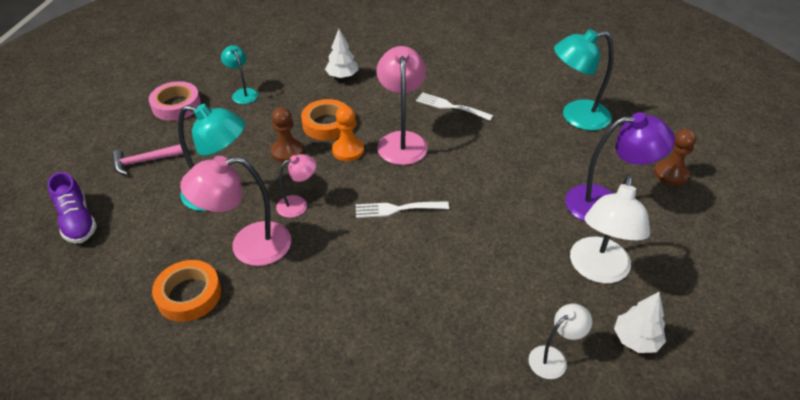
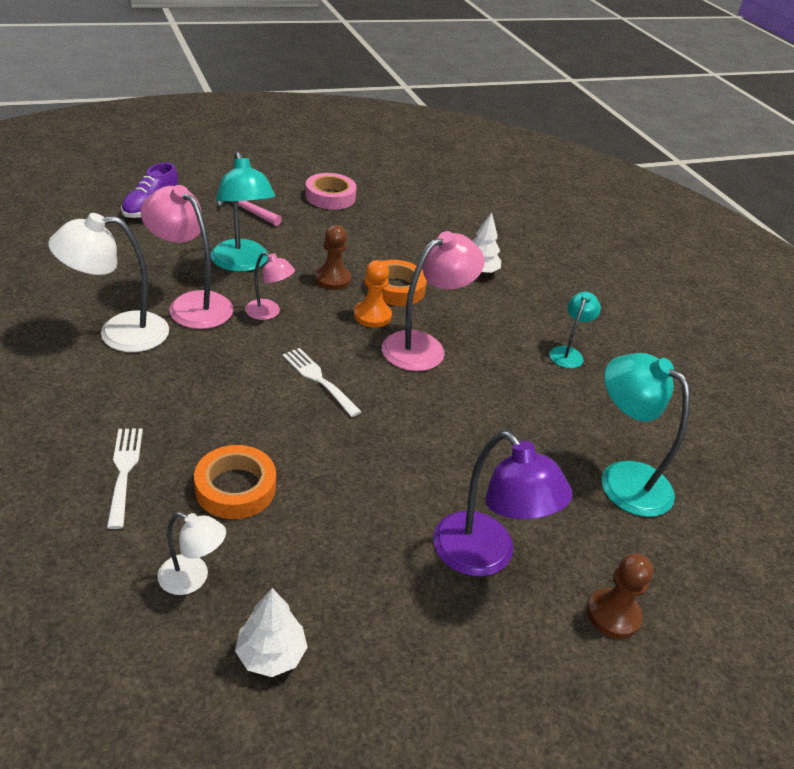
camera: 50 degrees right, 5 degrees down
orange tape [152,260,221,322] -> orange tape moved to [194,445,276,519]
turquoise lamp [221,45,258,104] -> turquoise lamp moved to [549,292,601,368]
white fork [416,92,493,121] -> white fork moved to [107,428,143,529]
white lamp [570,175,650,284] -> white lamp moved to [48,213,169,352]

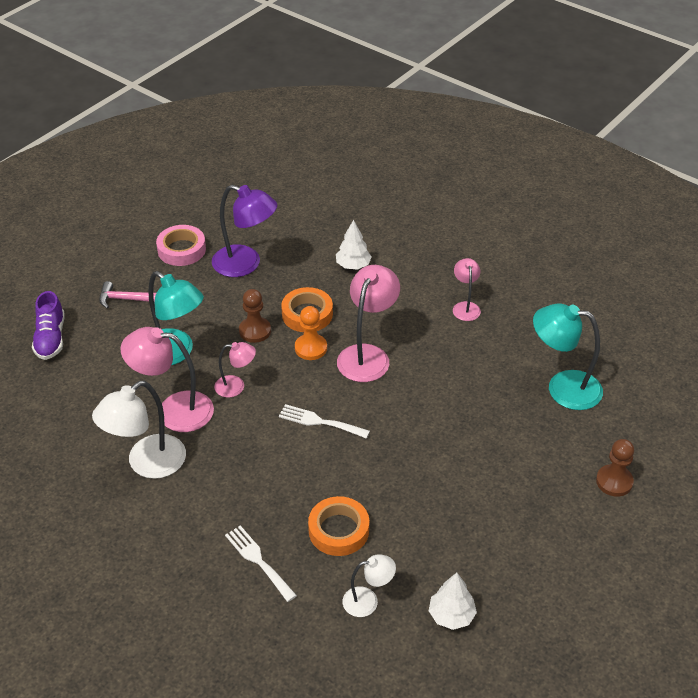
camera: 25 degrees left, 5 degrees up
purple lamp [433,430,573,577] -> purple lamp moved to [212,185,278,277]
turquoise lamp [549,292,601,368] -> pink lamp [453,258,481,321]

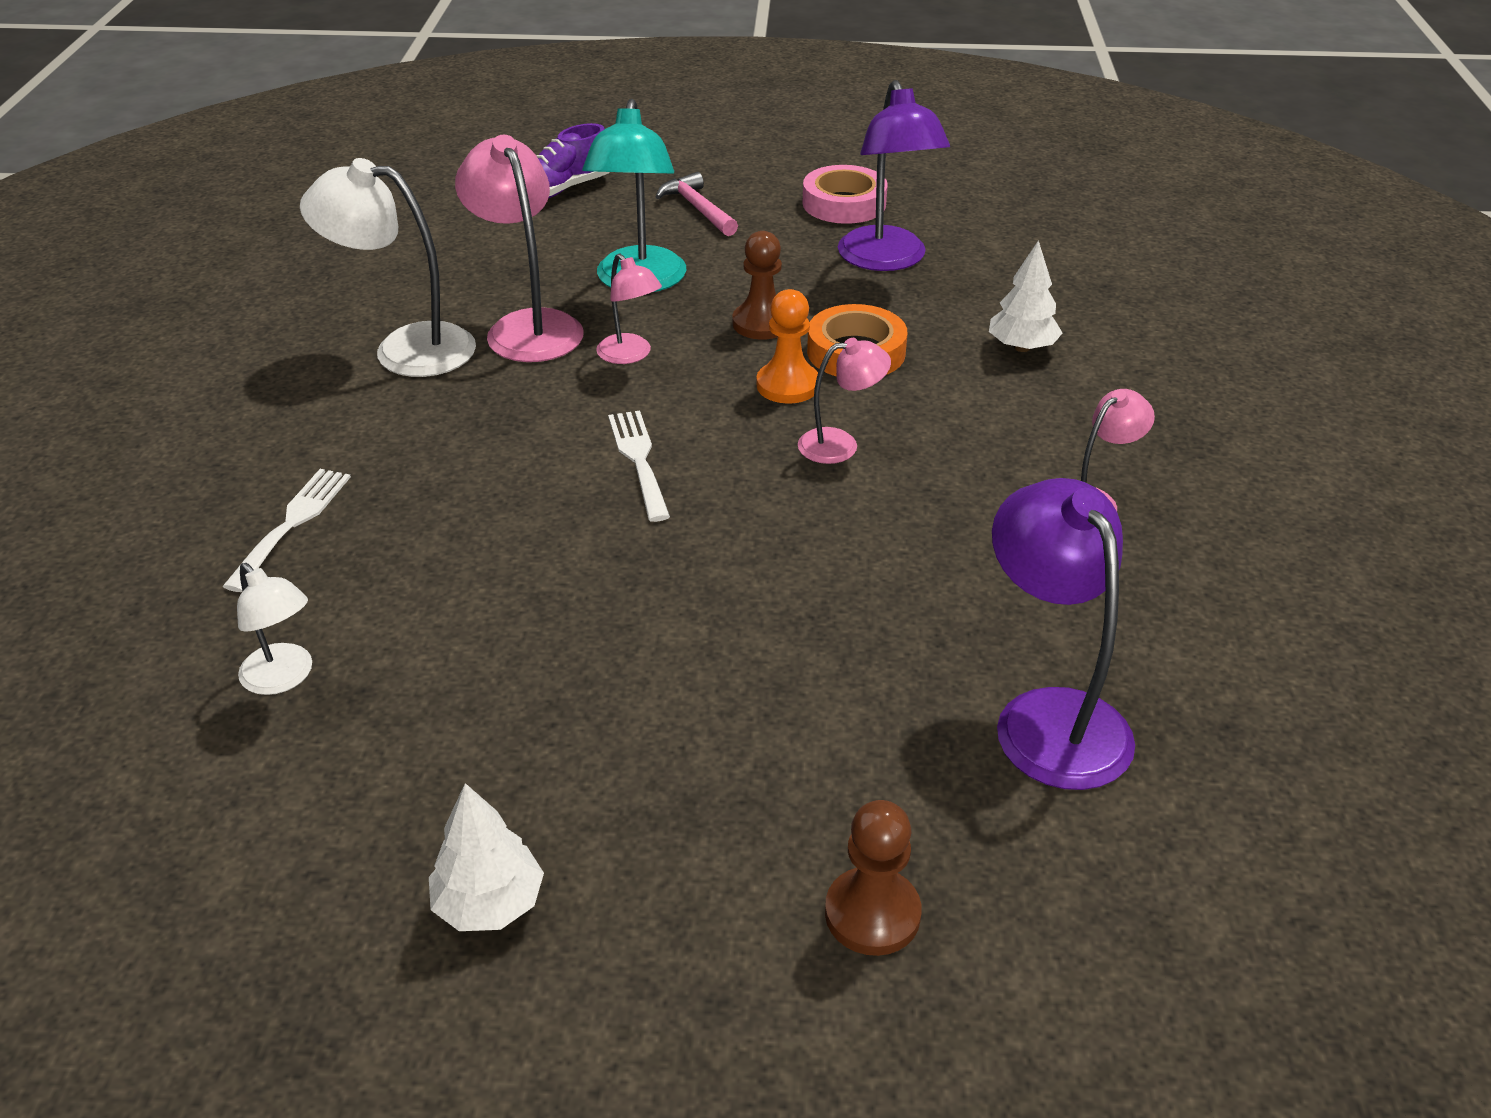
camera: 55 degrees right, 5 degrees down
orange tape [308,496,369,556] -> none
pink lamp [337,265,400,382] -> pink lamp [798,338,891,464], size x0.56
white tree [429,573,477,630] -> white tree moved to [429,783,544,931]
turquoise lamp [533,303,603,410] -> purple lamp [992,478,1135,790]

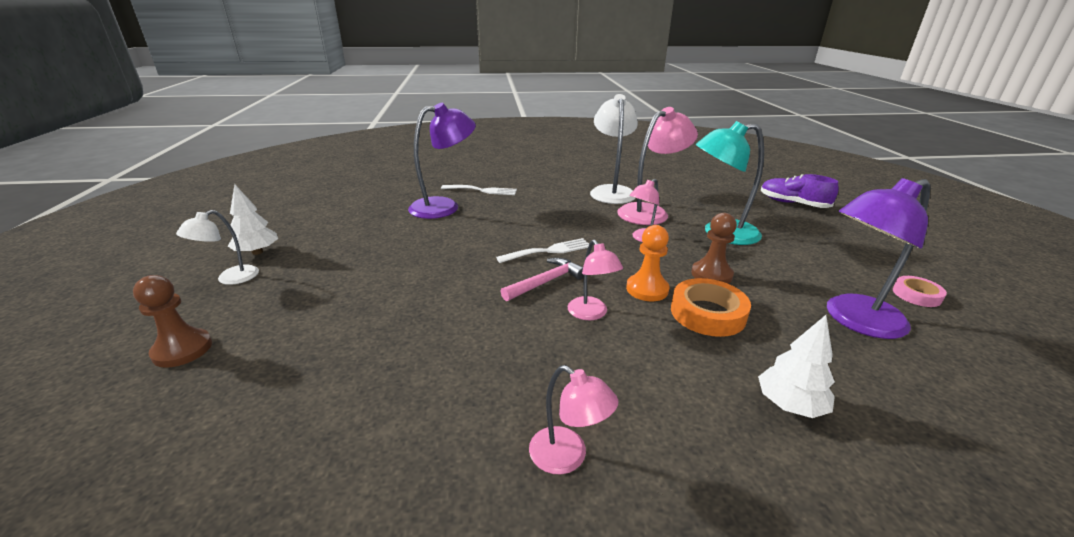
camera: 80 degrees right, 10 degrees down
white lamp [237,563,312,695] -> white lamp moved to [176,210,259,285]
pink hammer [656,172,738,236] -> pink hammer moved to [500,258,584,301]
pink tape [803,165,888,224] -> pink tape [893,276,947,307], size x0.60
purple lamp [992,478,1135,790] -> purple lamp moved to [408,103,476,219]

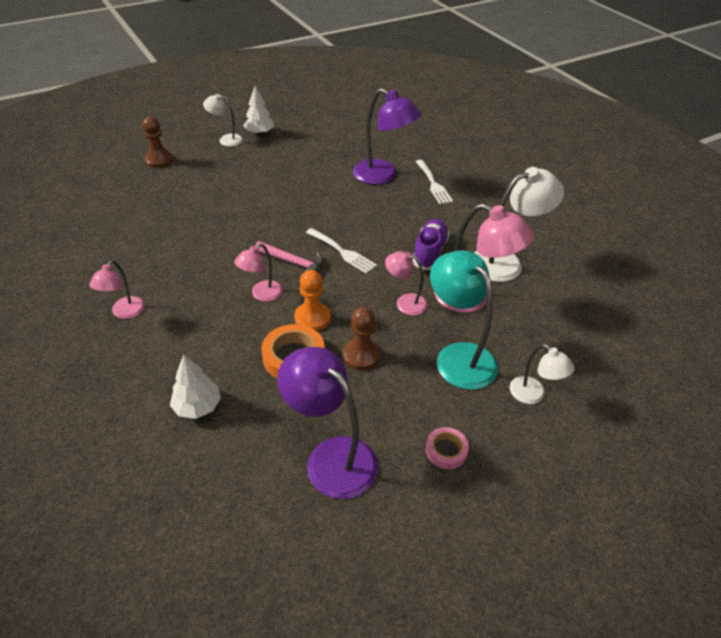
camera: 65 degrees right, 15 degrees up
purple shoe [761,174,838,208] -> purple shoe moved to [413,219,450,270]
pink tape [893,276,947,307] -> pink tape moved to [426,427,469,469]
none -> white lamp [510,344,574,404]

